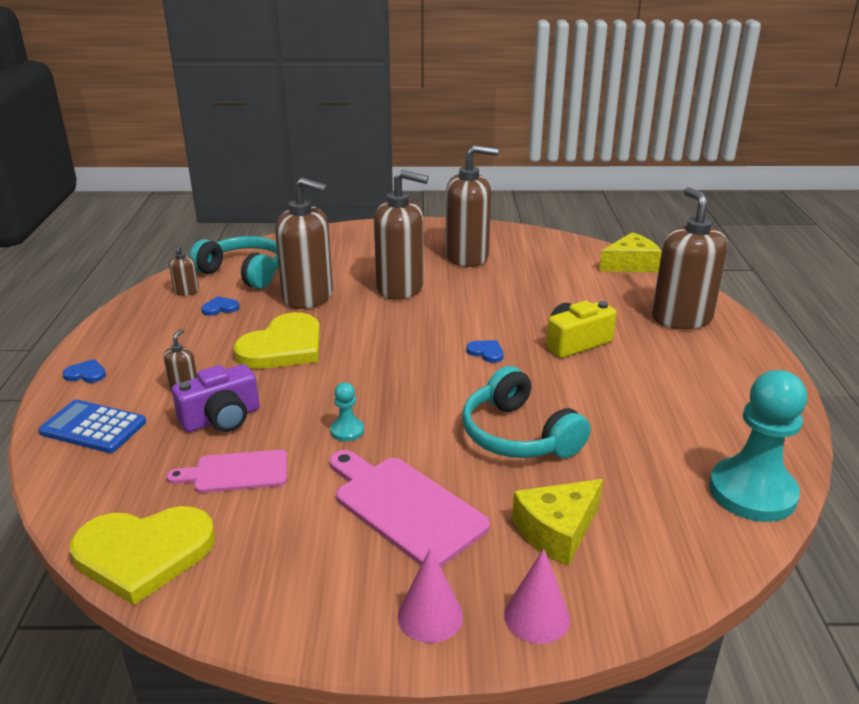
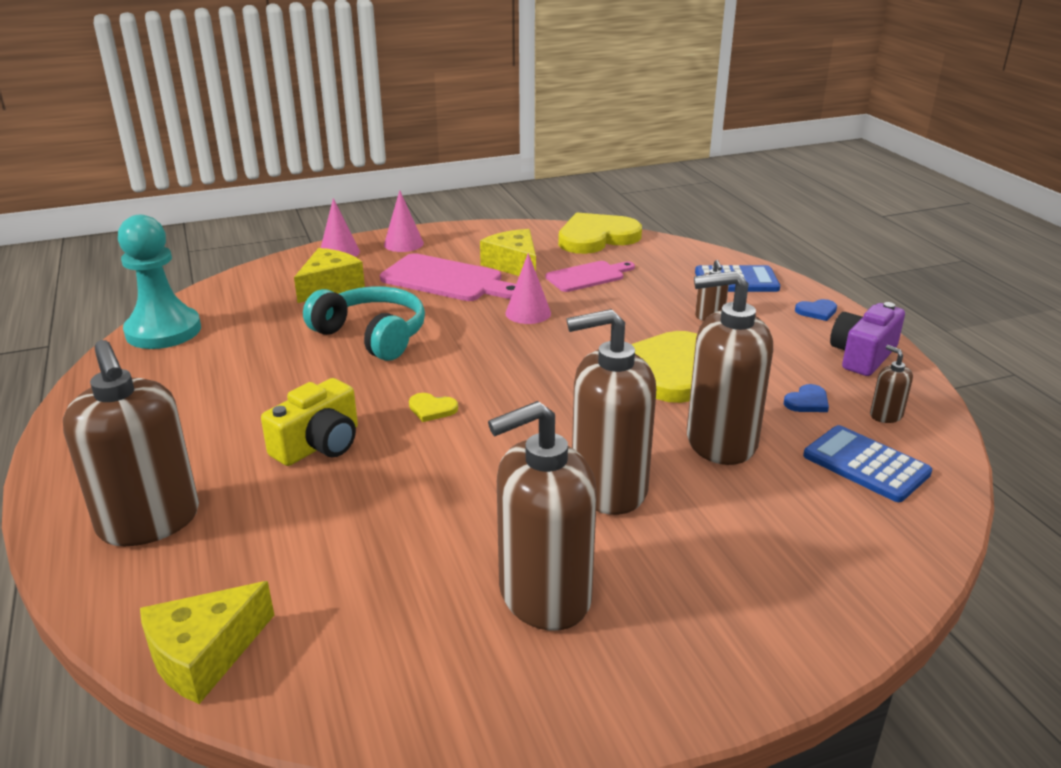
camera: 160 degrees right, 0 degrees up
purple camera [172,364,260,432] -> purple camera moved to [830,302,905,376]
turquoise headphones [189,236,279,289] -> blue calculator [803,425,932,502]
turquoise pawn [330,382,364,441] -> pink cone [505,253,551,324]
blue heart [466,340,504,363] -> yellow heart [409,393,458,422]
none -> yellow cheese [480,229,536,276]

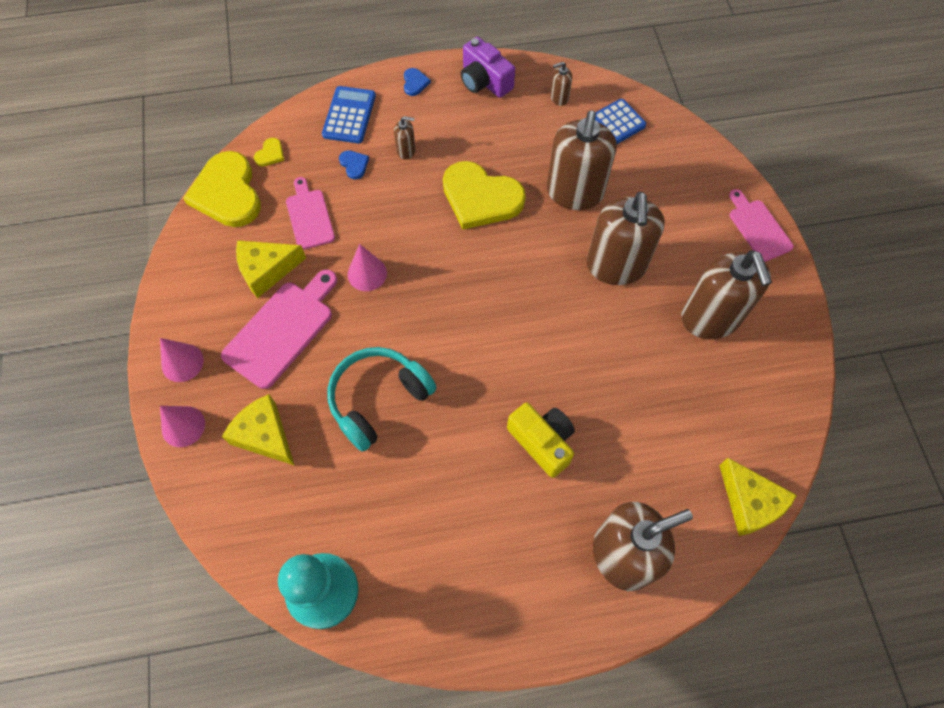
camera: 80 degrees left, 35 degrees up
yellow heart [409,393,458,422] -> yellow heart moved to [254,138,284,167]
blue heart [784,384,829,412] -> blue heart moved to [339,150,369,179]
none -> pink cutting board [729,189,794,262]

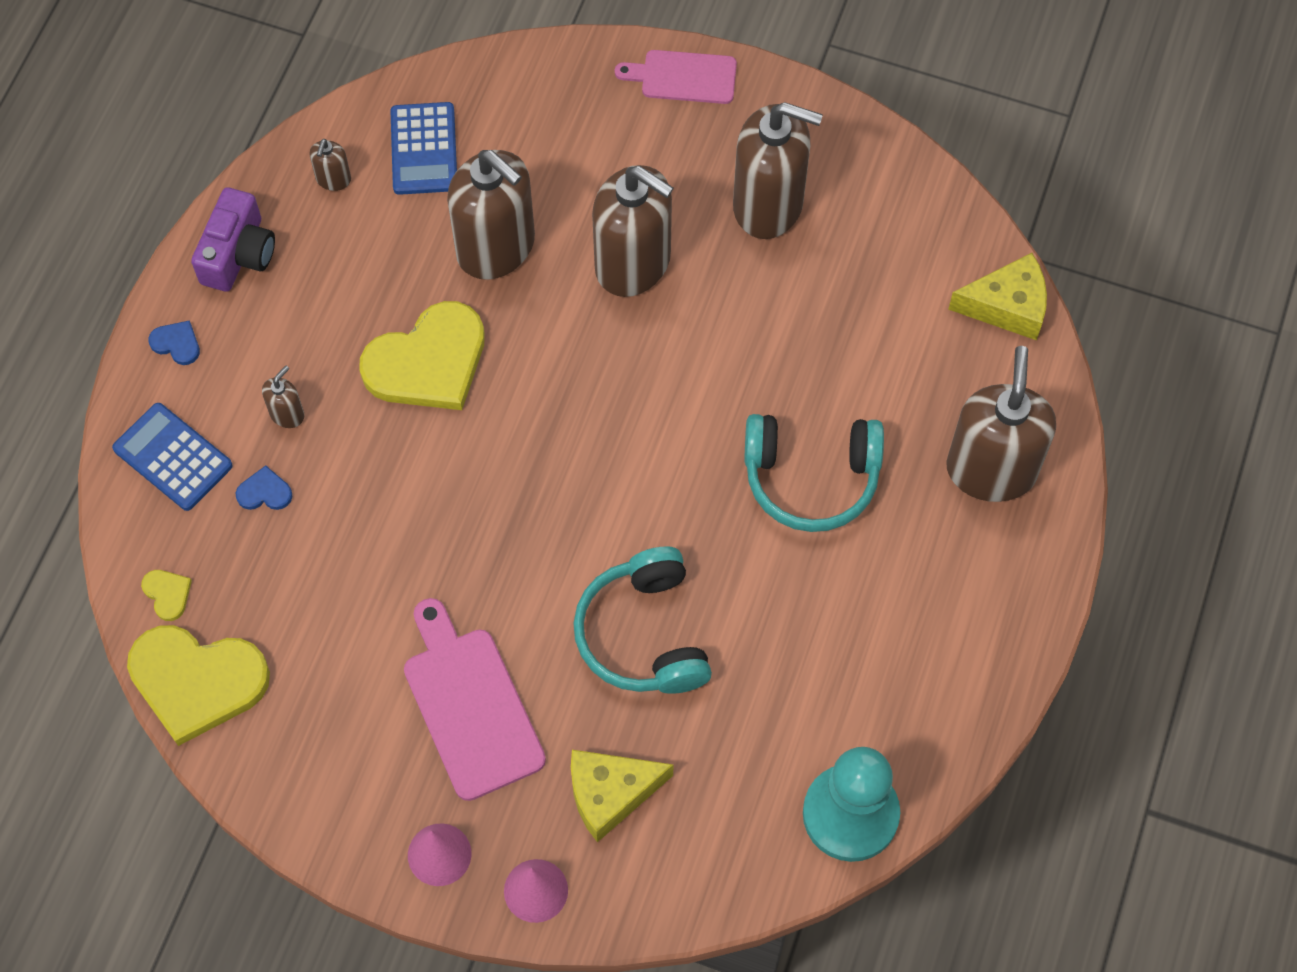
camera: 60 degrees left, 0 degrees up
yellow cheese [236,240,306,298] -> none
pink cutting board [286,177,335,250] -> none
pink cone [348,244,387,291] -> none
purple camera [461,37,515,98] -> purple camera turned 60 degrees counterclockwise [191,187,275,292]
yellow camera [507,403,575,478] -> turquoise headphones [744,414,884,532]

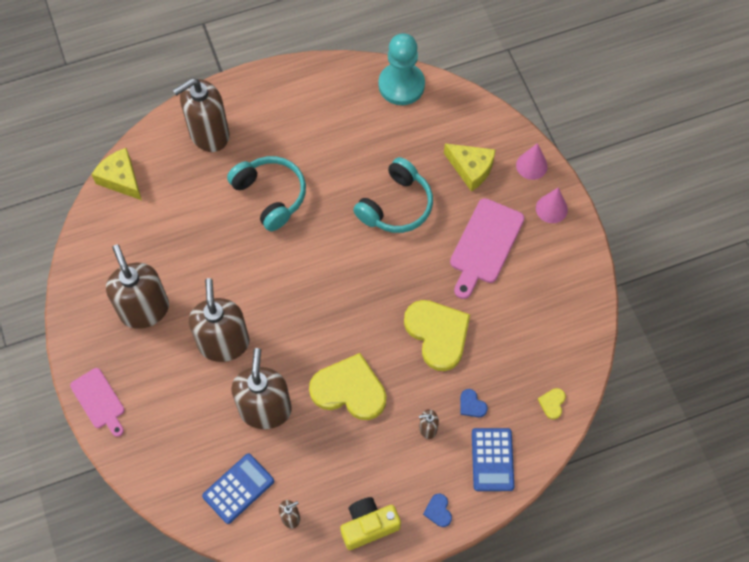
camera: 130 degrees left, 0 degrees up
yellow heart [127,625,270,746] -> yellow heart moved to [404,300,470,371]
purple camera [191,187,275,292] -> yellow camera [340,497,401,550]

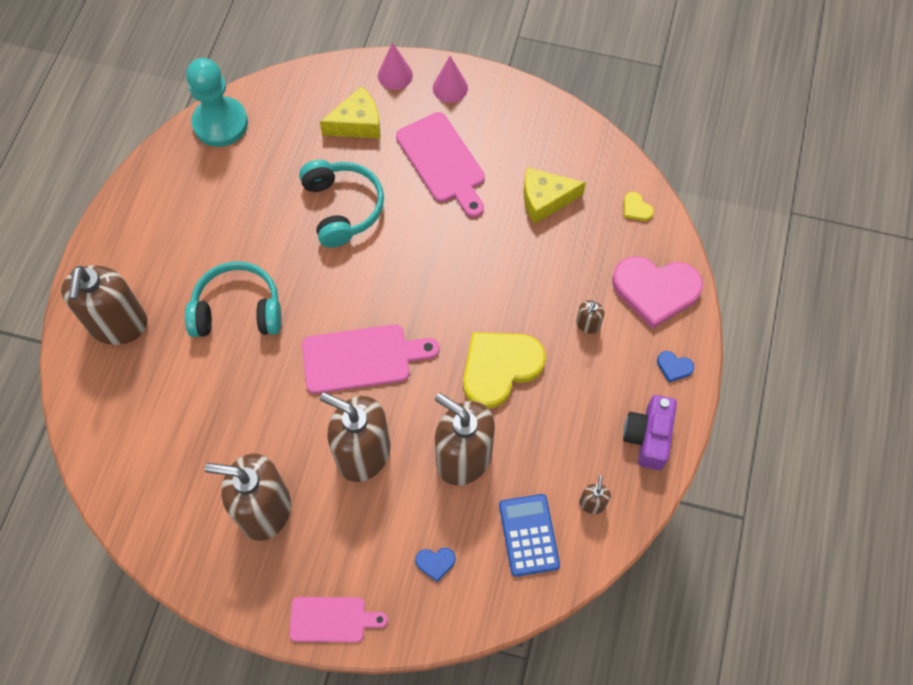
camera: 55 degrees left, 0 degrees up
yellow cheese [91,148,142,200] -> yellow cheese moved to [524,167,586,224]
yellow camera [340,497,401,550] -> purple camera [623,395,677,470]
yellow heart [404,300,470,371] -> none
blue heart [460,389,488,417] -> blue heart moved to [415,548,456,582]
blue calculator [472,428,514,491] -> pink heart [612,256,703,329]
none -> pink cutting board [302,324,439,394]

